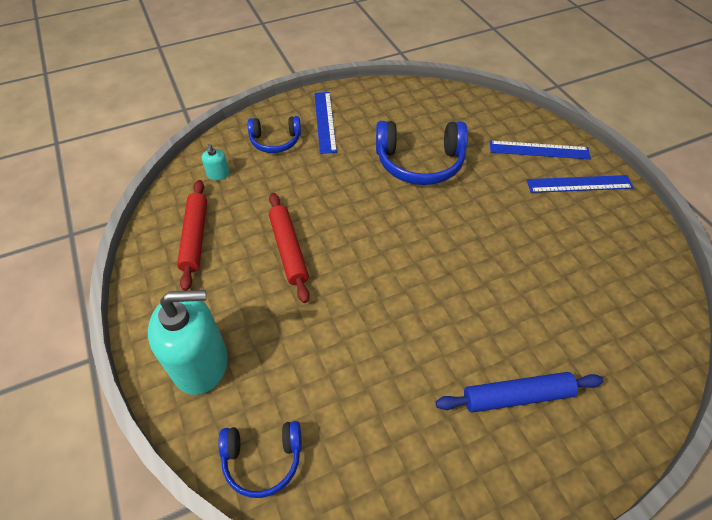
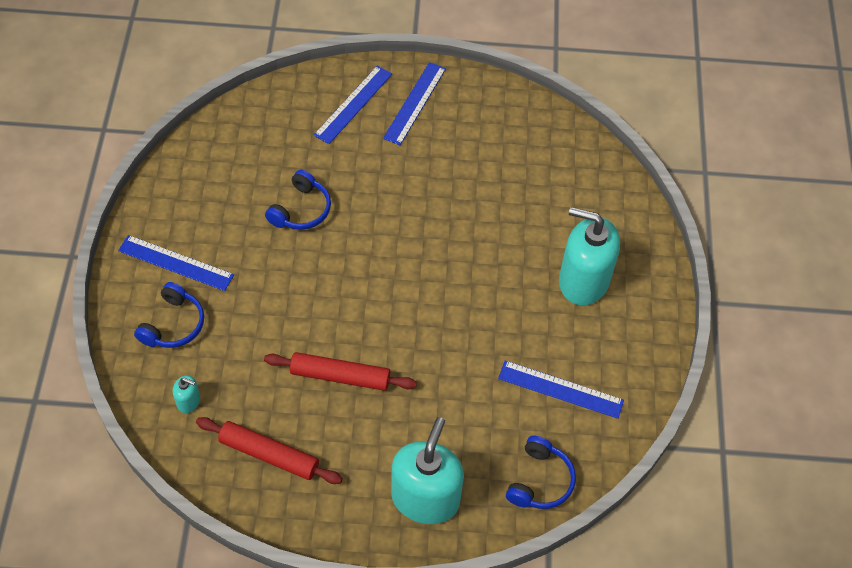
camera: 65 degrees left, 5 degrees up
blue headphones [376,121,468,185] -> blue headphones [265,170,331,230], size x0.60
blue rolling pin [436,372,604,413] -> turquoise soap dispenser [559,207,620,306]
none -> blue ruler [498,361,624,419]

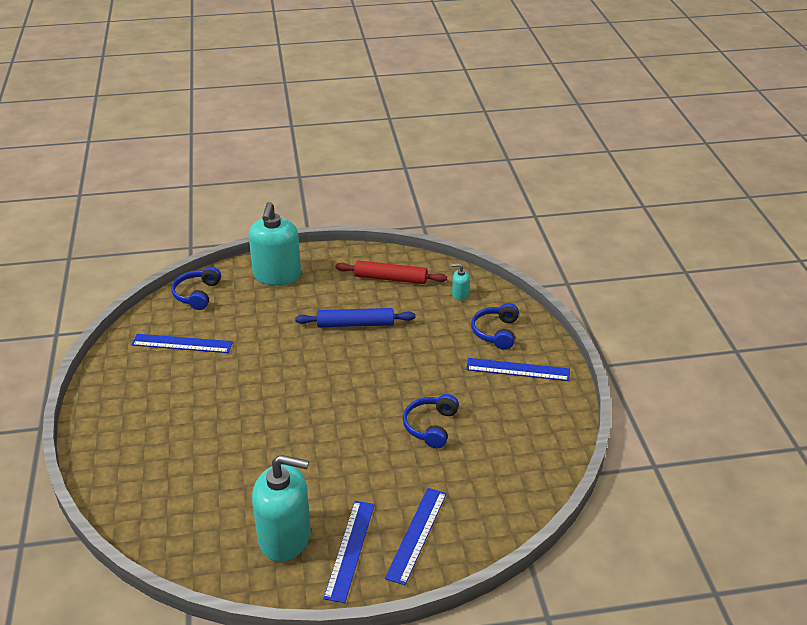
camera: 170 degrees right, 20 degrees down
red rolling pin [264,352,417,391] -> blue rolling pin [295,308,415,328]
turquoise soap dispenser [559,207,620,306] -> turquoise soap dispenser moved to [252,455,311,562]

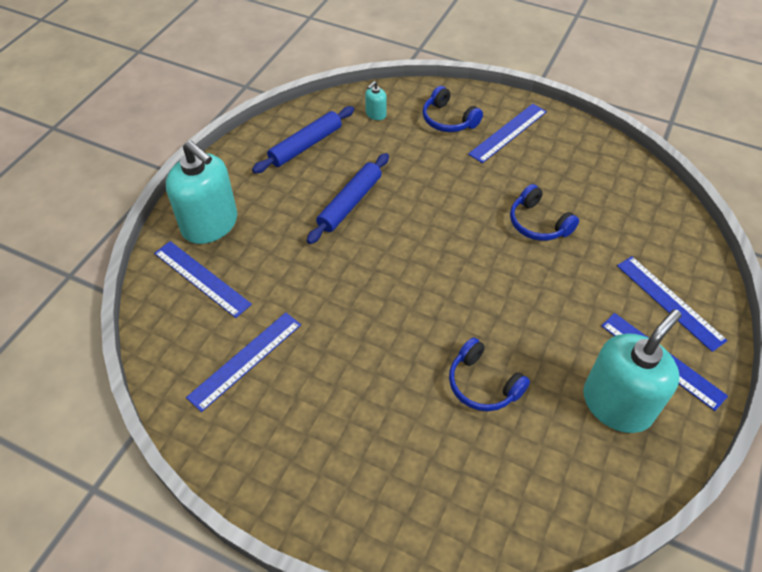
camera: 55 degrees left, 15 degrees up
blue headphones [171,267,221,310] -> blue headphones moved to [449,337,530,411]
red rolling pin [335,261,447,284] -> blue rolling pin [252,106,355,173]
none -> blue ruler [154,241,252,318]

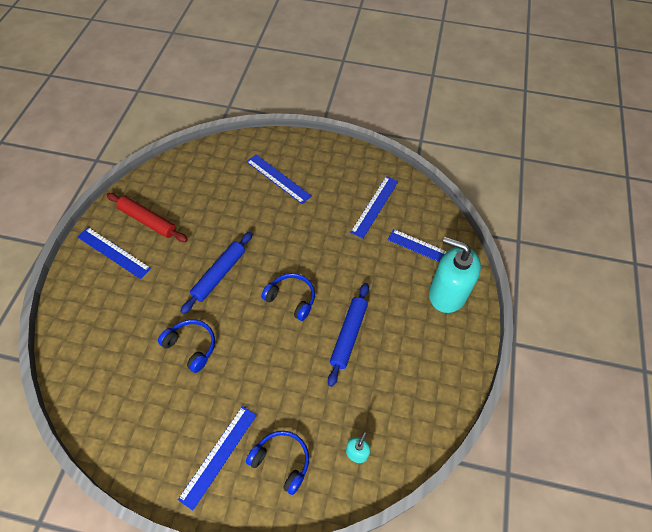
camera: 165 degrees right, 5 degrees up
blue rolling pin [252,106,355,173] -> blue rolling pin moved to [180,232,252,314]
blue headphones [449,337,530,411] -> blue headphones moved to [261,273,315,321]
turquoise soap dispenser [583,309,682,433] -> red rolling pin [106,193,188,242]
blue ruler [617,256,728,352] -> blue ruler moved to [246,154,312,204]

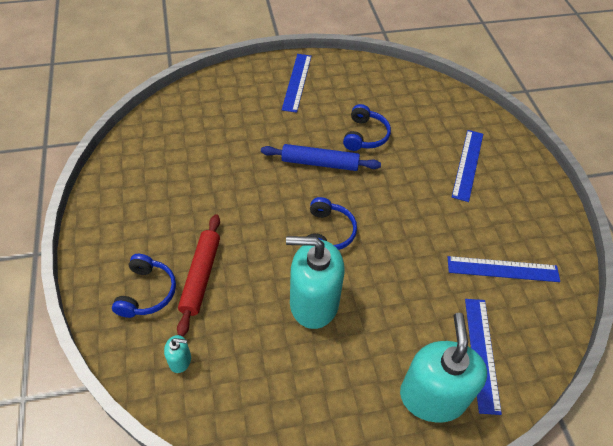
camera: 65 degrees right, 5 degrees down
red rolling pin [106,193,188,242] -> red rolling pin moved to [177,214,220,337]
blue headphones [158,320,215,373] -> blue headphones moved to [343,104,391,151]
blue ruler [178,406,257,511] -> none
blue rolling pin [328,283,369,387] -> turquoise soap dispenser [286,236,344,329]

